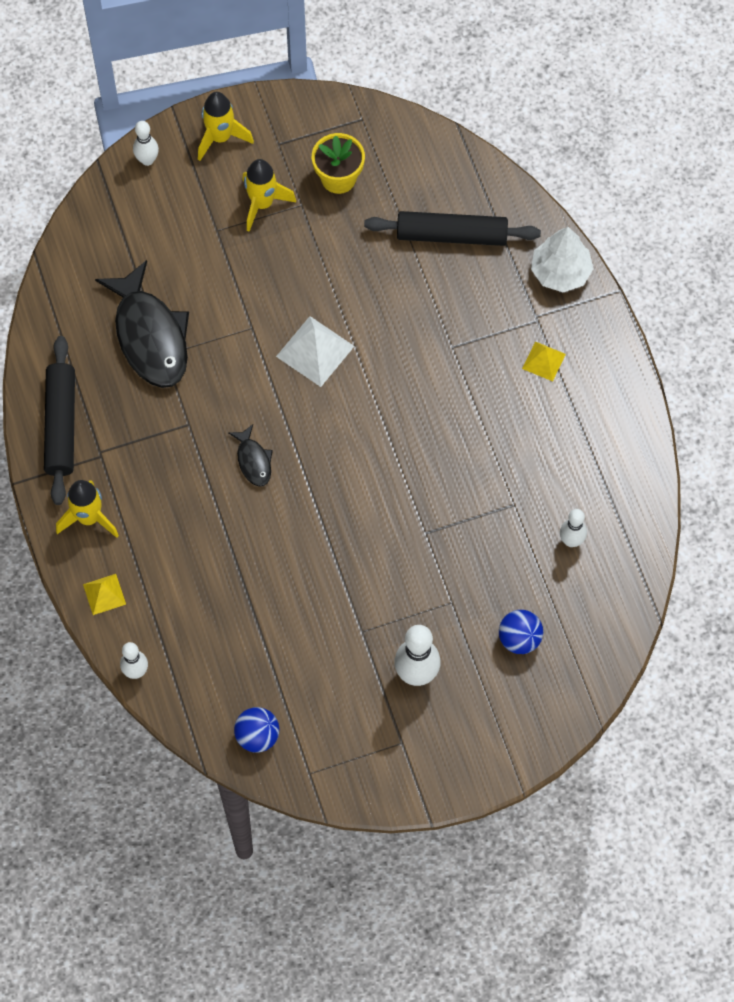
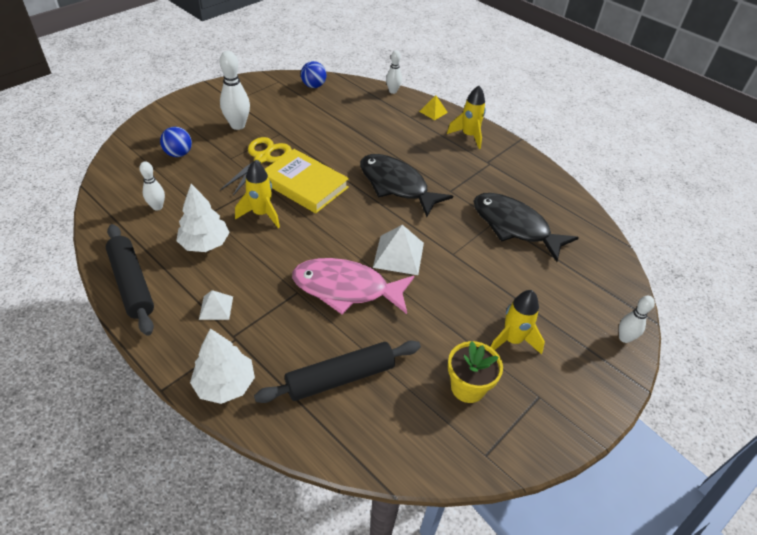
camera: 150 degrees right, 20 degrees down
black rolling pin [44,336,75,505] -> black rolling pin moved to [106,224,154,336]
yellow rocket [198,92,254,161] -> yellow rocket moved to [235,161,280,228]
black fish [228,424,273,487] -> black fish [360,154,453,217], size x2.14
yellow pyramid [522,341,566,381] -> white pyramid [199,290,233,320]
none -> white tree [176,184,230,252]
none -> yellow scissors [220,137,292,196]
none -> yellow book [265,149,349,213]
none -> pink fish [292,258,414,314]

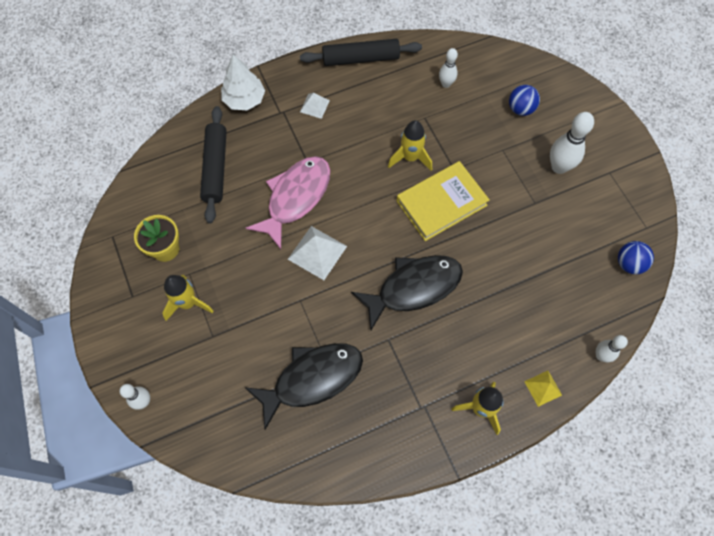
camera: 115 degrees right, 20 degrees up
white tree [176,184,230,252] -> none
yellow scissors [220,137,292,196] -> none

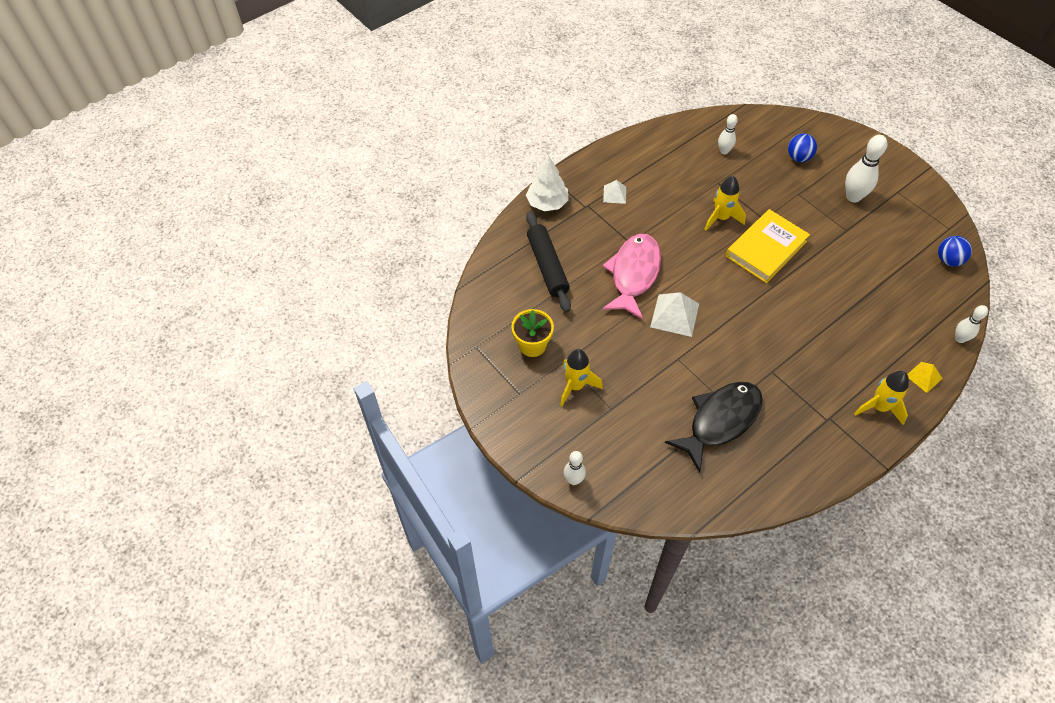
camera: 15 degrees left, 10 degrees down
black rolling pin [300,39,422,66] -> none
black fish [351,255,463,330] -> none

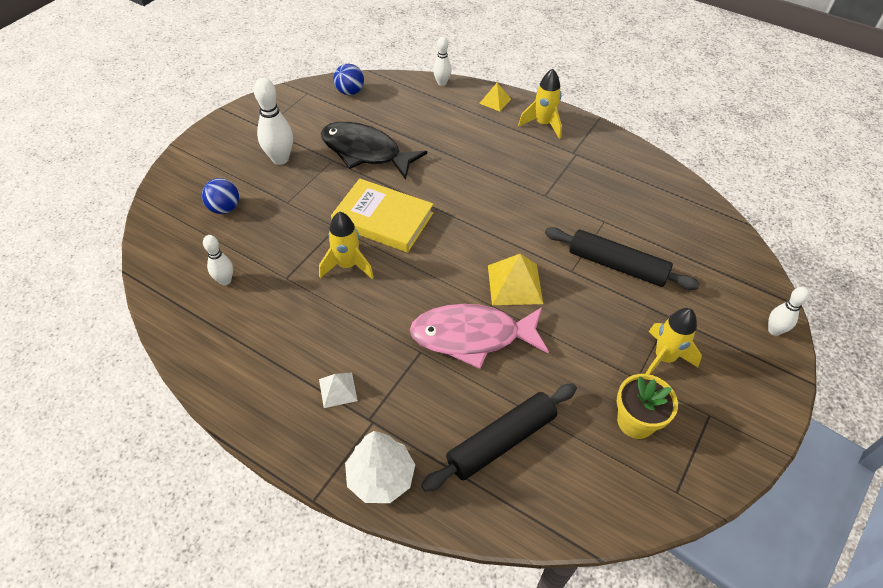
camera: 110 degrees left, 5 degrees down
white pyramid [650,292,699,337] -> yellow pyramid [488,254,543,305]
black fish [665,382,763,473] -> black fish moved to [321,122,427,180]
none -> black rolling pin [545,227,700,290]

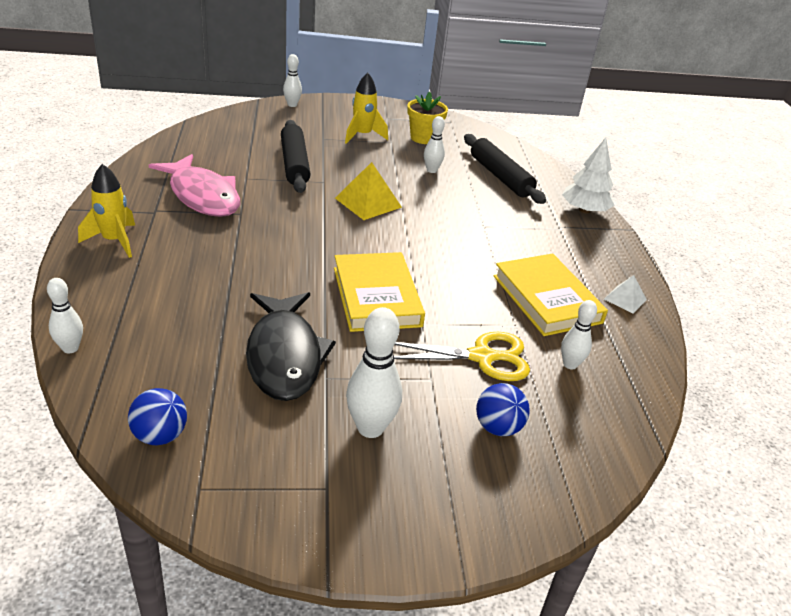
camera: 130 degrees left, 15 degrees down
yellow rocket [319,211,374,279] -> none
white pyramid [319,372,358,408] -> white pyramid moved to [604,275,647,314]
pink fish [410,304,549,369] -> pink fish moved to [148,154,240,217]
black rolling pin [421,383,577,492] -> black rolling pin turned 45 degrees clockwise [464,134,546,204]
yellow pyramid [479,83,511,111] -> none
none -> yellow scissors [394,332,530,381]
none -> white bowling pin [424,116,445,173]
none -> yellow book [494,254,608,336]

